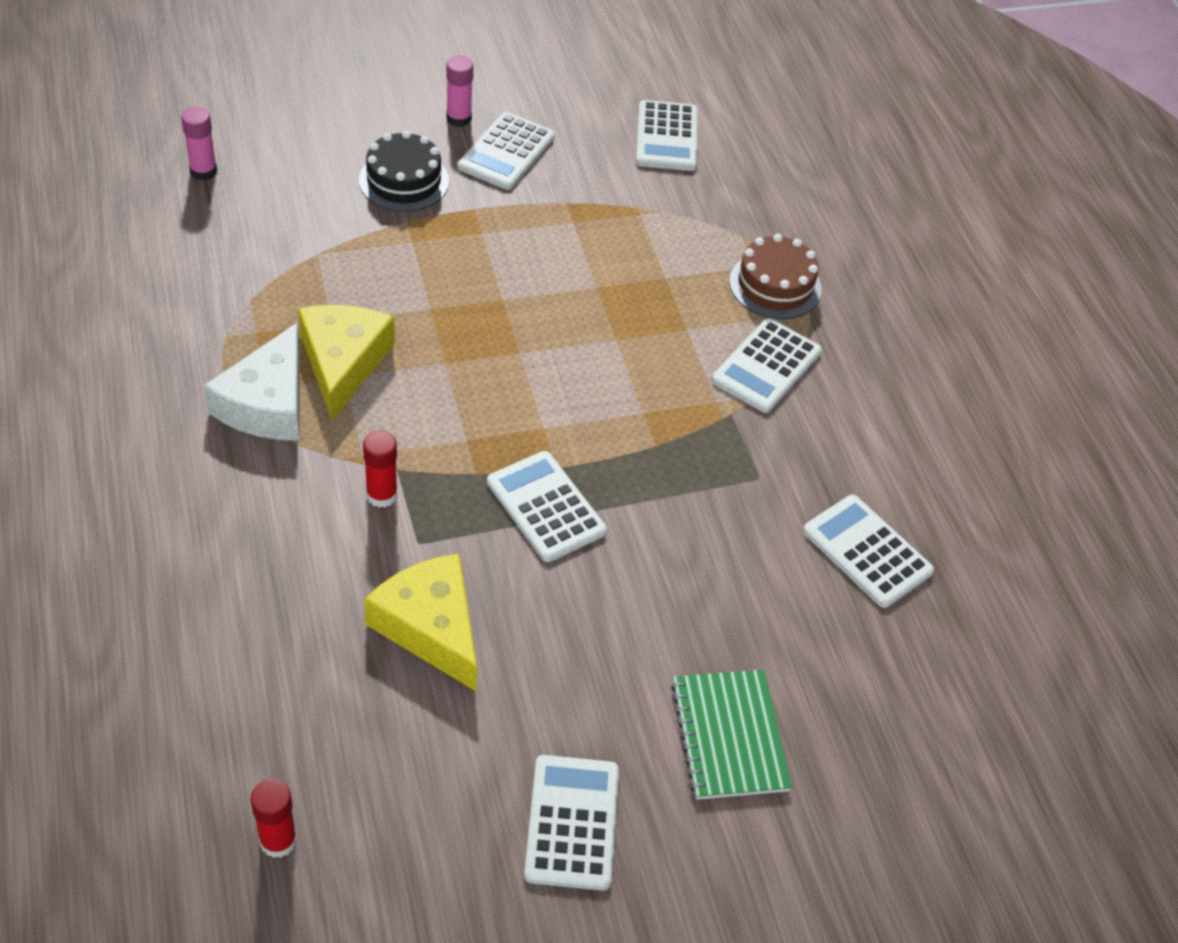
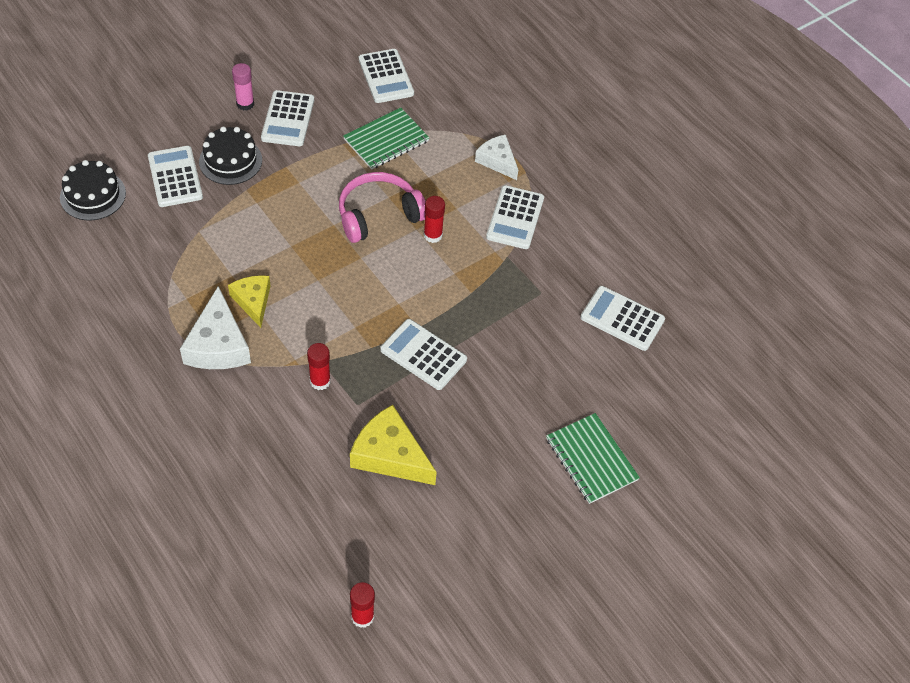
camera: 20 degrees left, 5 degrees up
pink glue stick [181,107,217,180] -> black cake [60,160,126,220]
yellow cheese [298,305,395,421] -> yellow cheese [228,275,270,328], size x0.65
white calculator [524,755,619,891] -> white calculator moved to [148,146,203,207]
brown cake [729,234,822,319] -> white cheese [475,135,518,180]
none -> pink headphones [339,172,425,243]
none -> green notebook [343,107,430,170]
none -> red glue stick [424,196,445,243]

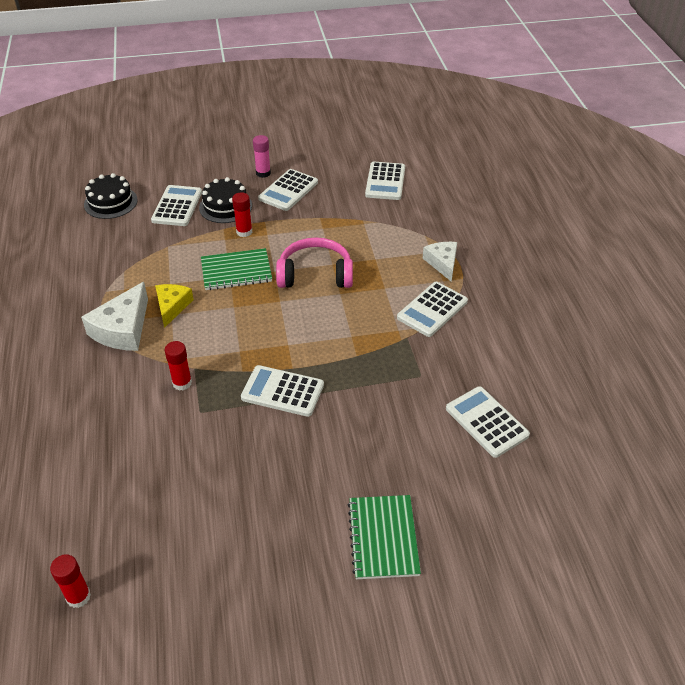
camera: 30 degrees right, 10 degrees down
green notebook [343,107,430,170] -> green notebook moved to [201,248,272,290]
yellow cheese [350,405,437,485] -> none
white calculator [380,319,467,390] -> white calculator turned 45 degrees counterclockwise [241,365,324,417]
red glue stick [424,196,445,243] -> red glue stick moved to [232,192,252,237]

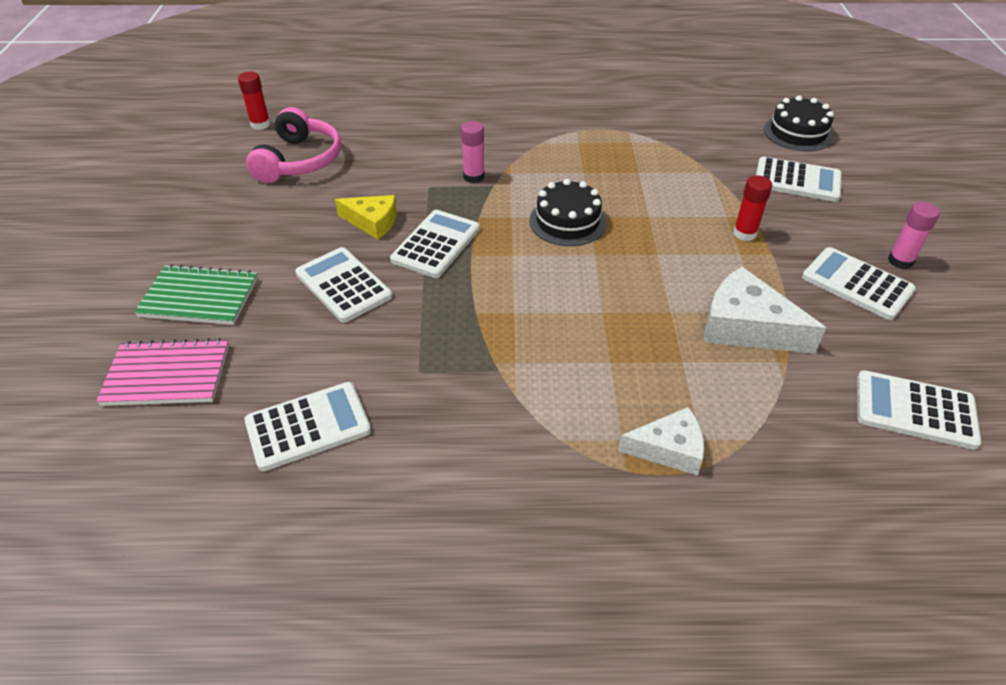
camera: 100 degrees right, 0 degrees up
white cheese [81,282,148,351] -> white cheese moved to [704,267,826,354]
yellow cheese [155,284,194,328] -> yellow cheese moved to [335,195,397,239]
red glue stick [165,341,192,391] -> pink glue stick [461,121,485,183]
black cake [199,177,252,223] -> black cake moved to [529,179,607,246]
green notebook [201,248,272,290] -> none
pink headphones [276,238,353,288] -> pink headphones moved to [246,107,341,183]
white calculator [397,282,468,337] -> white calculator moved to [295,247,392,323]
none -> pink notebook [96,338,229,406]

